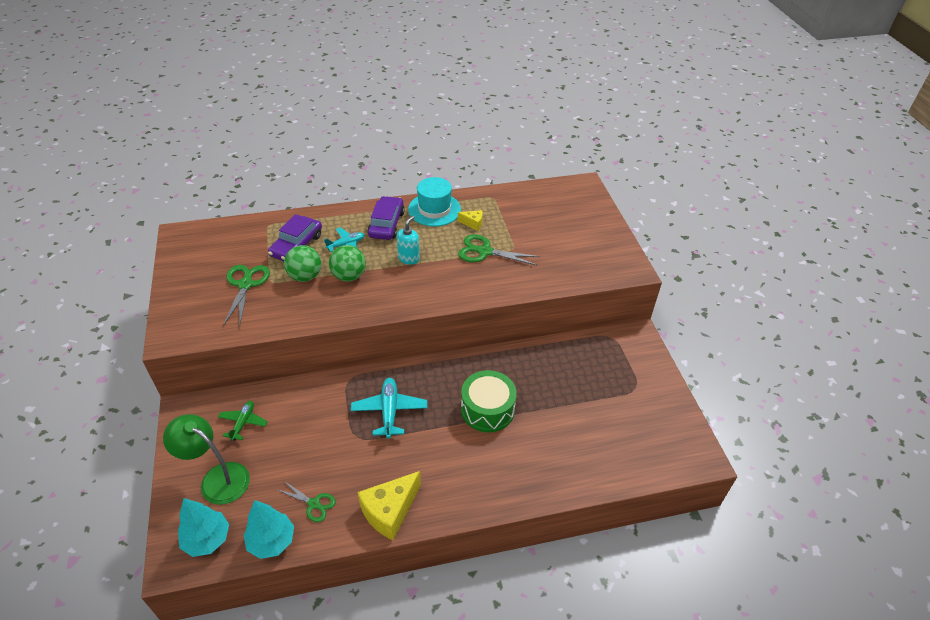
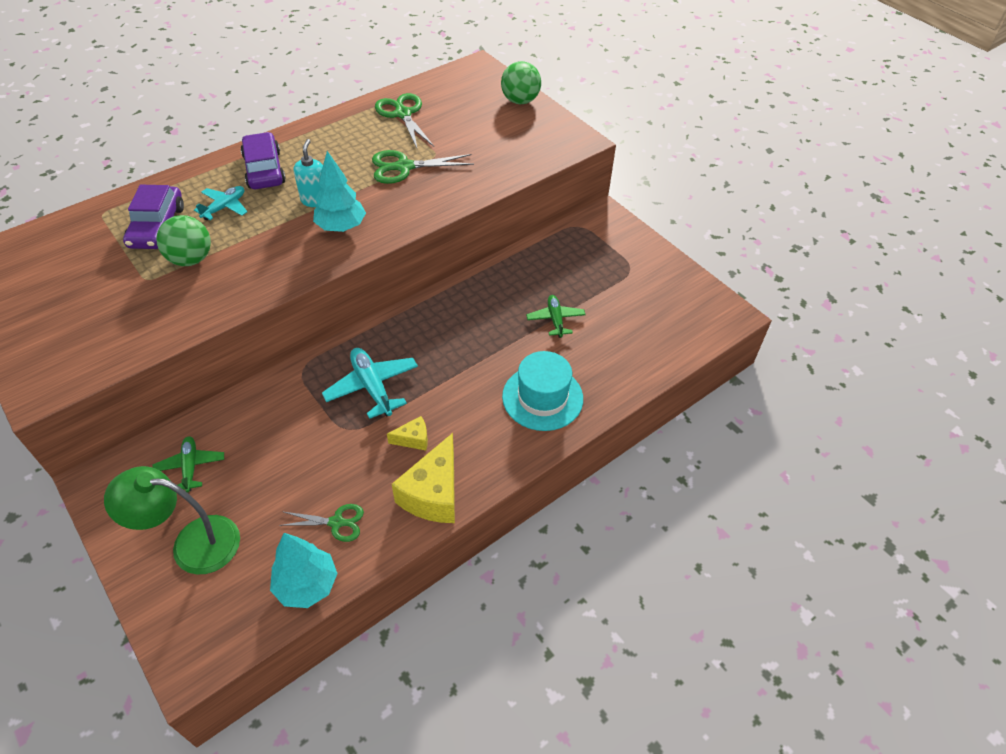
camera: 25 degrees left, 5 degrees up
turquoise tree [178,498,229,557] -> turquoise tree moved to [313,151,366,232]
green scissors [223,265,270,327] -> green scissors moved to [375,93,434,150]
green ball [329,245,366,281] -> green ball moved to [501,61,541,104]
turquoise hat [408,177,461,227] -> turquoise hat moved to [502,351,583,431]
yellow cheese [458,210,483,231] -> yellow cheese moved to [387,416,428,451]
green drum [461,370,517,433] -> none
none -> green plane [526,295,586,338]

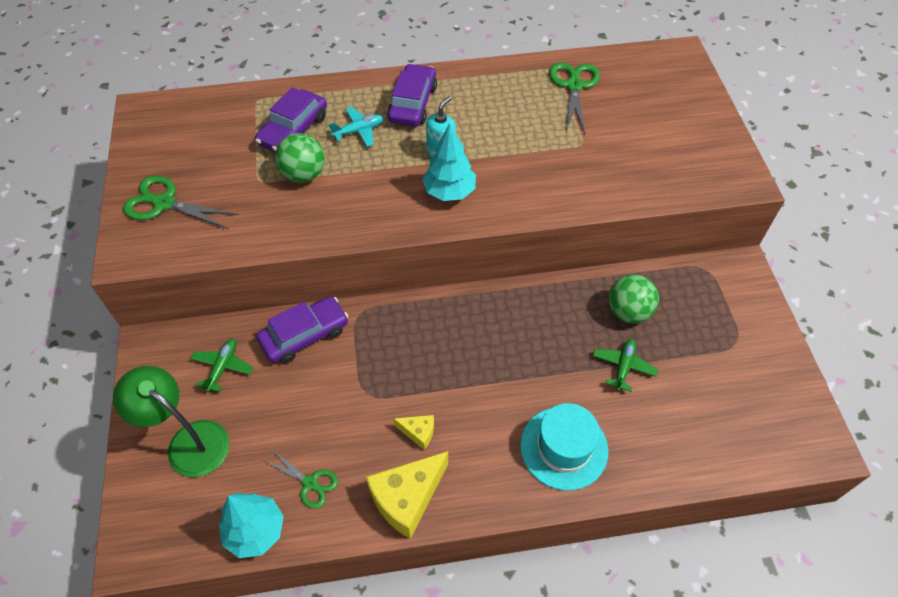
camera: 30 degrees right, 5 degrees up
turquoise plane [322,348,418,419] -> none
green scissors [372,150,474,184] -> green scissors moved to [123,176,238,229]
green ball [501,61,541,104] -> green ball moved to [608,274,659,323]
none -> purple car [256,296,349,364]

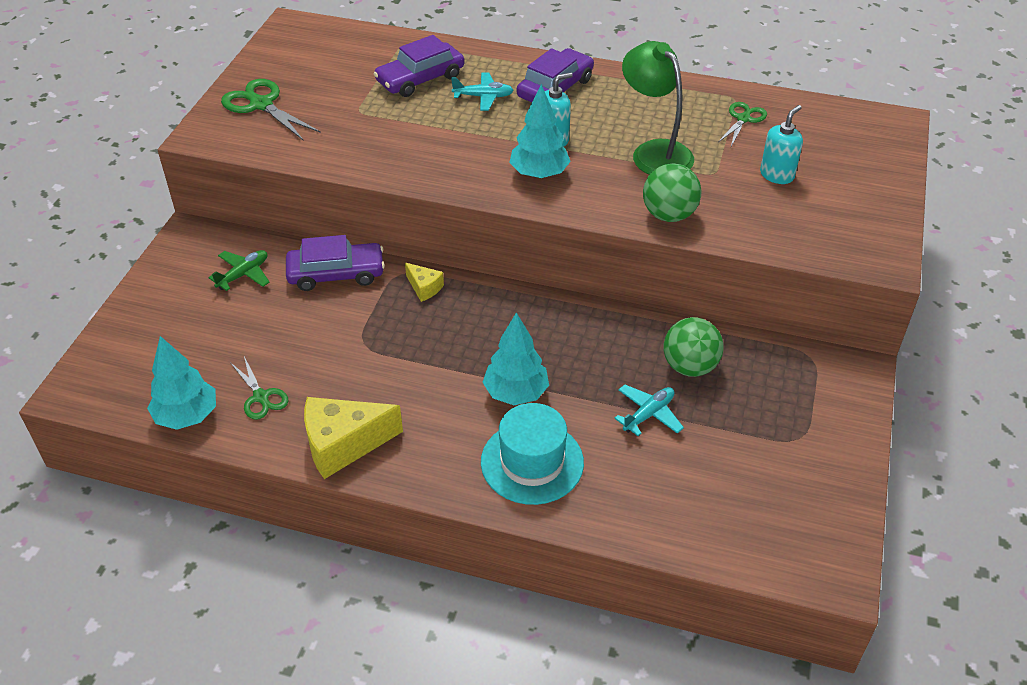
camera: 25 degrees right, 10 degrees down
green lamp [113,366,230,478] -> green lamp moved to [622,41,694,175]
green ball [275,133,325,183] -> green ball moved to [643,163,702,222]
yellow cheese [393,415,434,450] -> yellow cheese moved to [405,263,444,302]
green scissors [549,62,600,134] -> green scissors [718,102,767,146], size x0.63
green plane [593,339,658,392] -> turquoise plane [614,384,684,436]
none -> turquoise tree [482,313,549,405]
none -> turquoise soap dispenser [760,105,803,184]

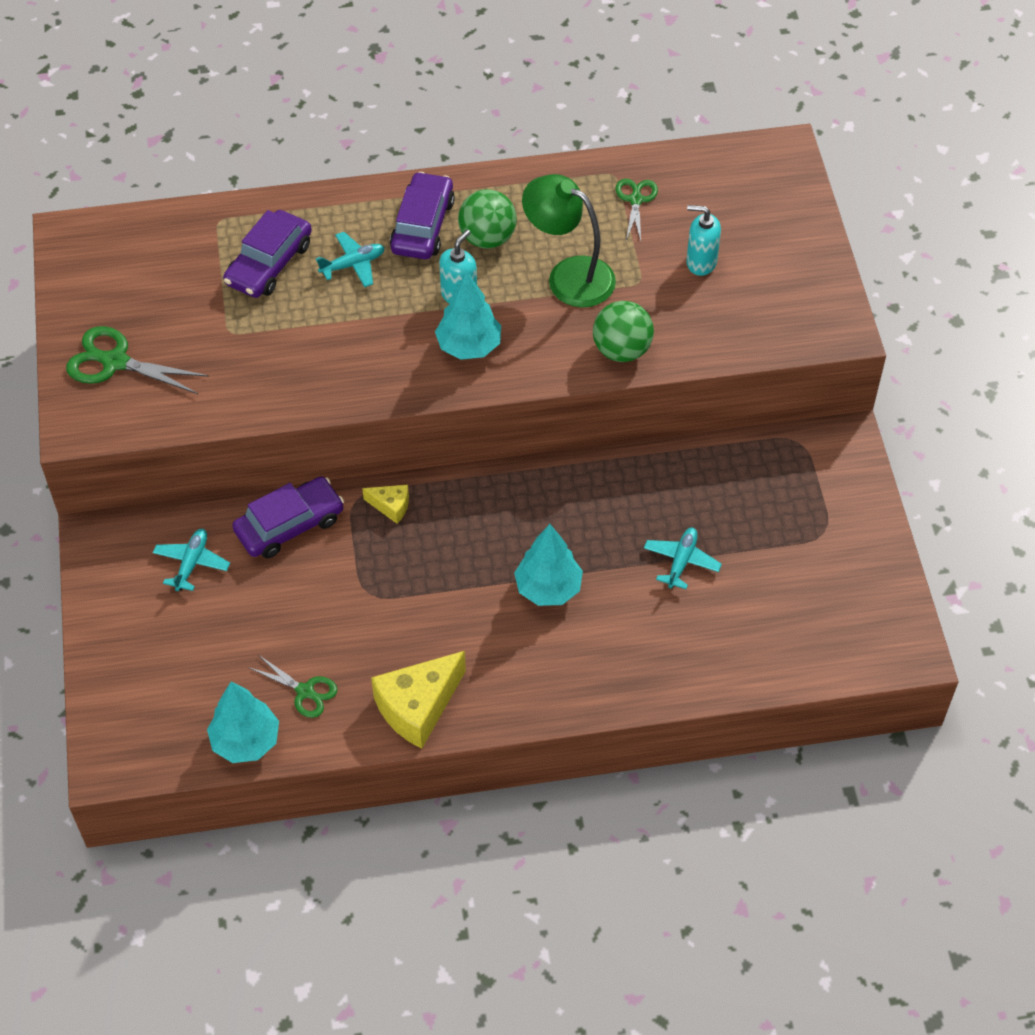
camera: 25 degrees left, 10 degrees up
green plane [209,250,270,291] -> turquoise plane [153,529,230,591]
turquoise hat [481,403,584,505] -> none
green ball [663,317,724,377] -> green ball moved to [458,189,517,249]
turquoise soap dispenser [760,105,803,184] -> turquoise soap dispenser turned 90 degrees counterclockwise [686,205,721,276]

